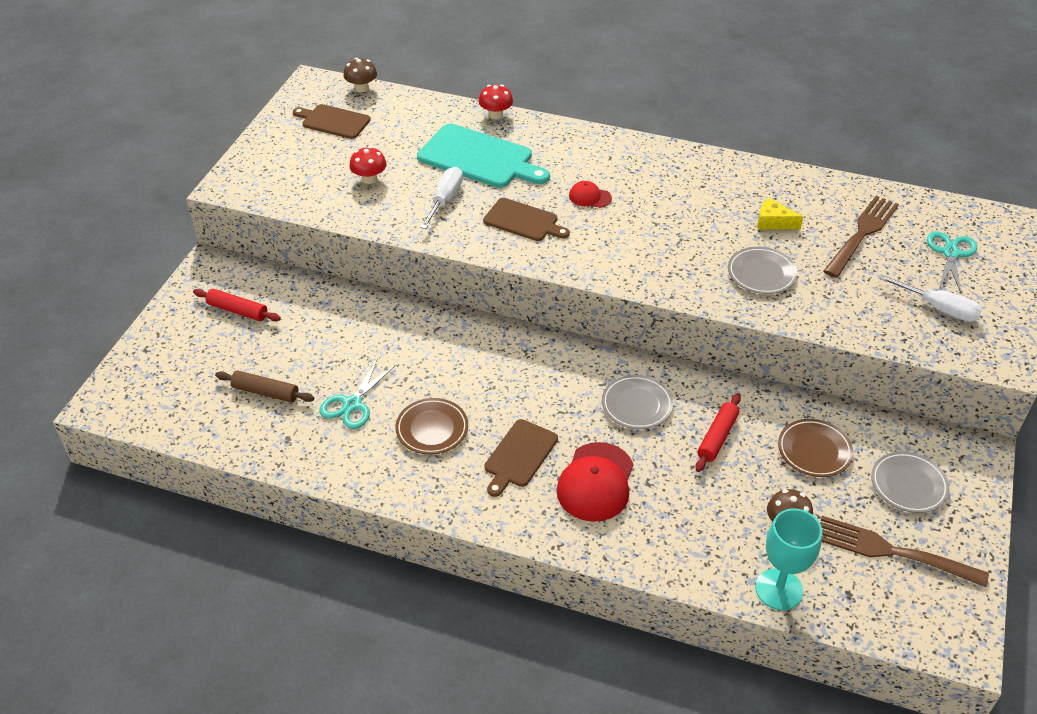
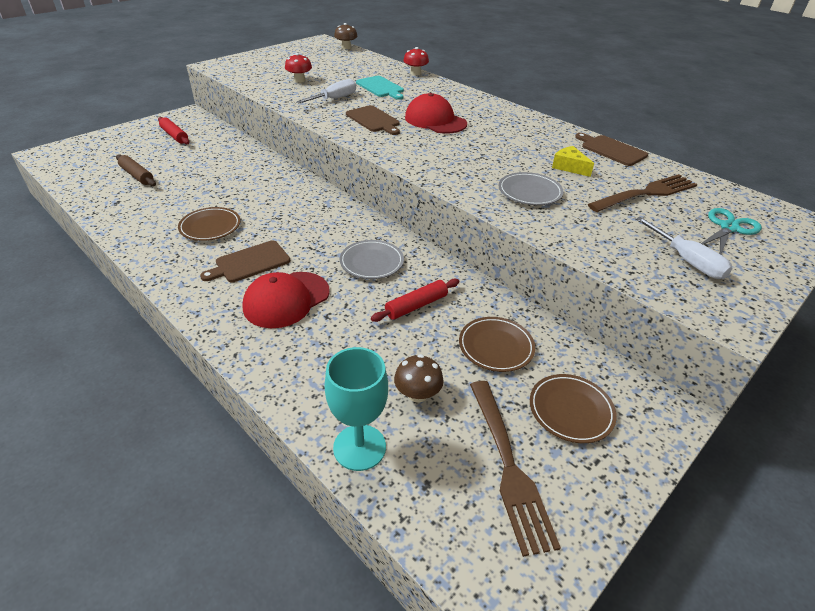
camera: 25 degrees right, 5 degrees down
brown cutting board [293,104,371,139] -> brown cutting board moved to [575,133,648,166]
turquoise scissors [319,359,396,429] -> none
turquoise cutting board [417,124,550,188] -> turquoise cutting board [356,76,404,100], size x0.61
red cap [569,181,612,208] -> red cap [405,93,467,133], size x1.92
brown fork [820,516,989,587] -> brown fork turned 150 degrees counterclockwise [470,381,561,557]
grey plate [871,452,950,513] -> brown plate [530,374,617,443]

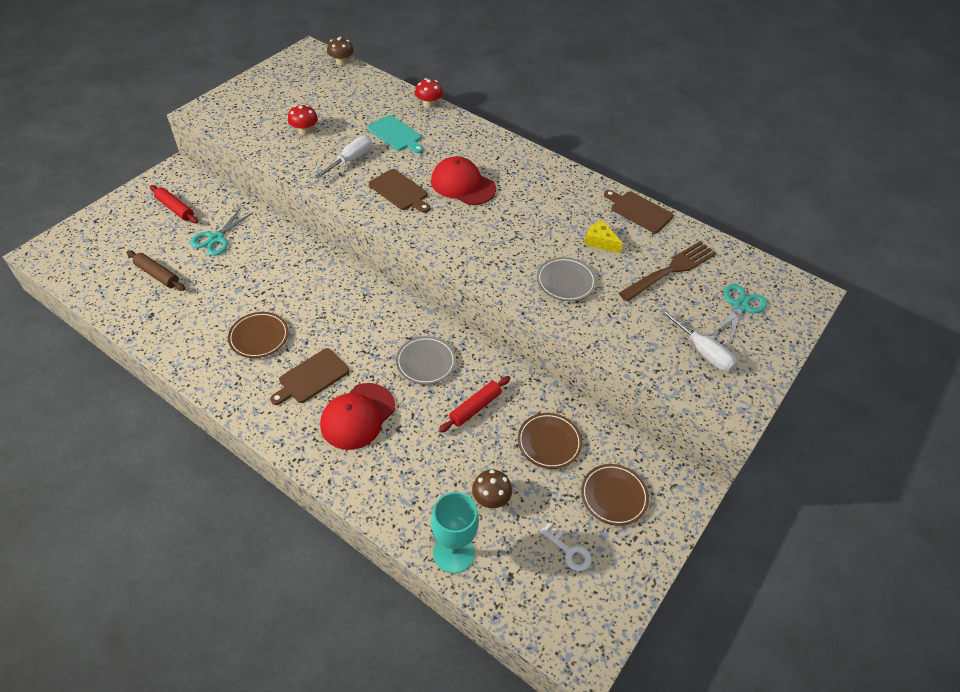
camera: 10 degrees left, 10 degrees up
brown fork [470,381,561,557] -> white key [540,522,592,571]
none -> turquoise scissors [190,207,253,256]

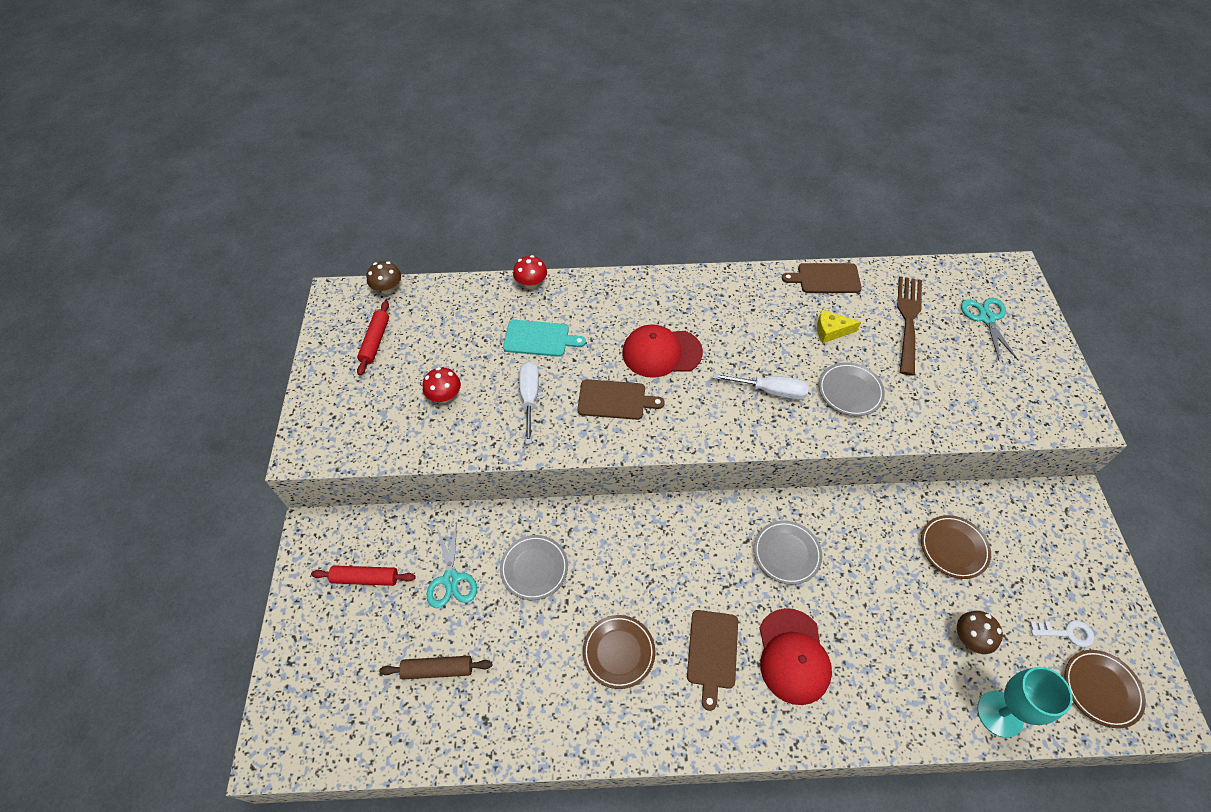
camera: 35 degrees left, 5 degrees up
red rolling pin [439,376,510,433] -> red rolling pin moved to [357,301,389,376]
brown plate [581,464,649,526] -> brown plate moved to [1065,650,1146,728]
white screwdriver [660,309,737,371] -> white screwdriver moved to [713,373,809,400]
none -> grey plate [500,535,568,600]

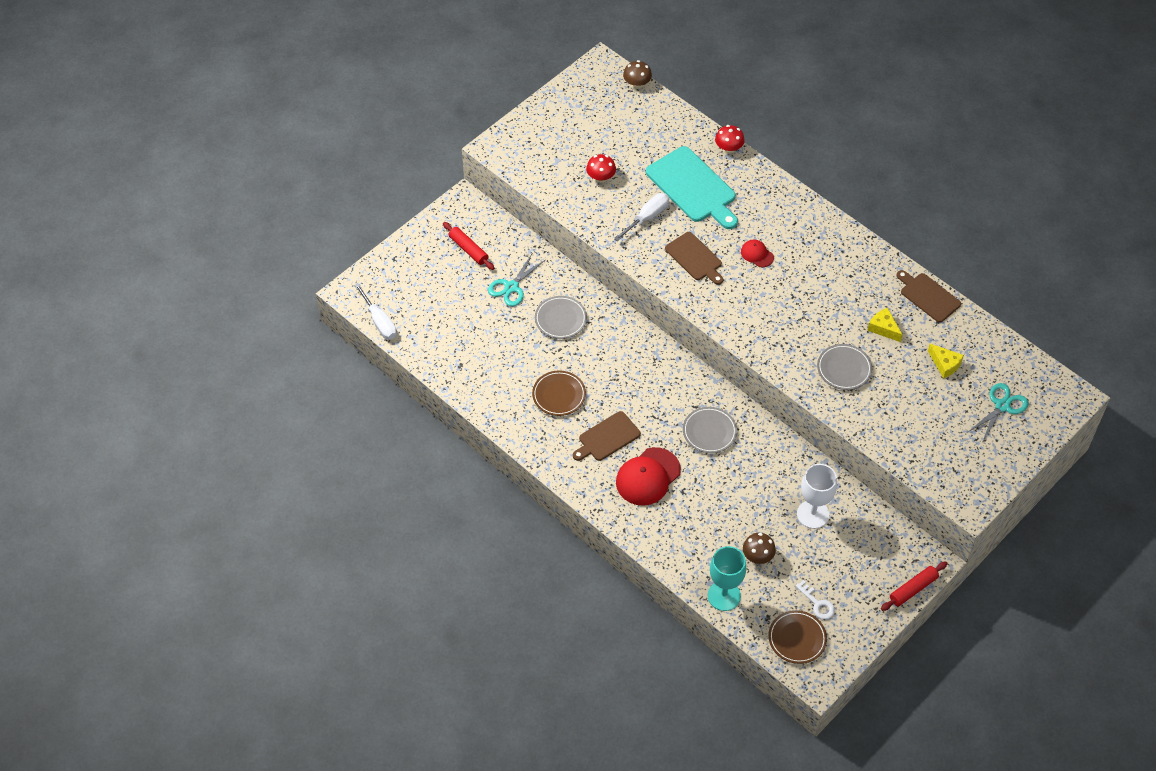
camera: 45 degrees right, 0 degrees up
red rolling pin [357,301,389,376] -> red rolling pin moved to [881,561,948,611]
brown rolling pin [379,656,492,680] -> none
turquoise cutting board [503,320,586,357] -> turquoise cutting board [646,146,738,229], size x1.64
red cap [622,324,703,378] -> red cap [741,239,774,267], size x0.52
white screwdriver [713,373,809,400] -> white screwdriver moved to [354,283,397,340]
brown fork [897,276,922,376] -> yellow cheese [928,344,964,378]
brown plate [921,515,991,579] -> white goblet [797,464,837,529]

